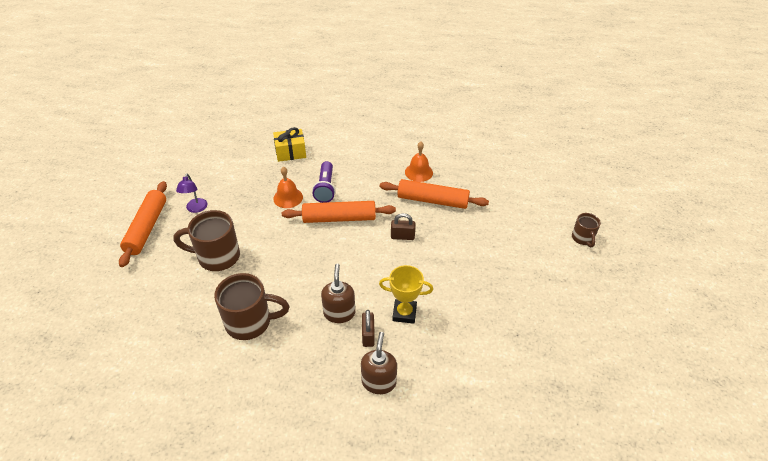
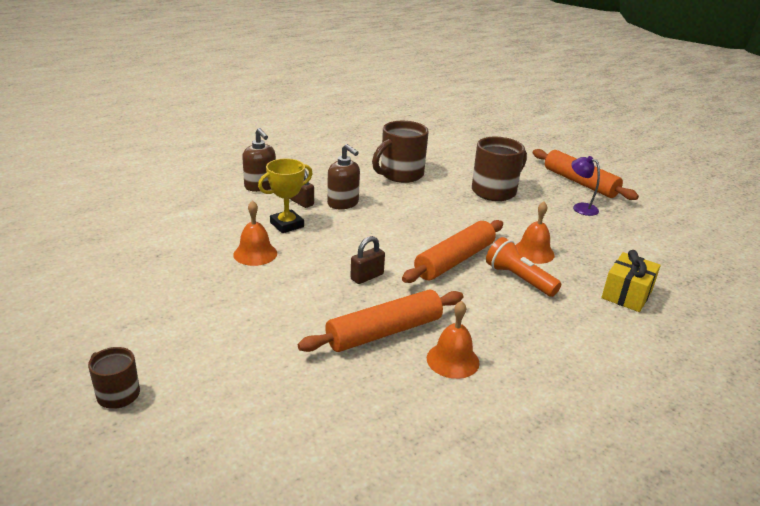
camera: 135 degrees right, 15 degrees down
purple flashlight [312,161,336,203] -> orange flashlight [486,237,561,297]
none -> orange bell [233,200,277,266]

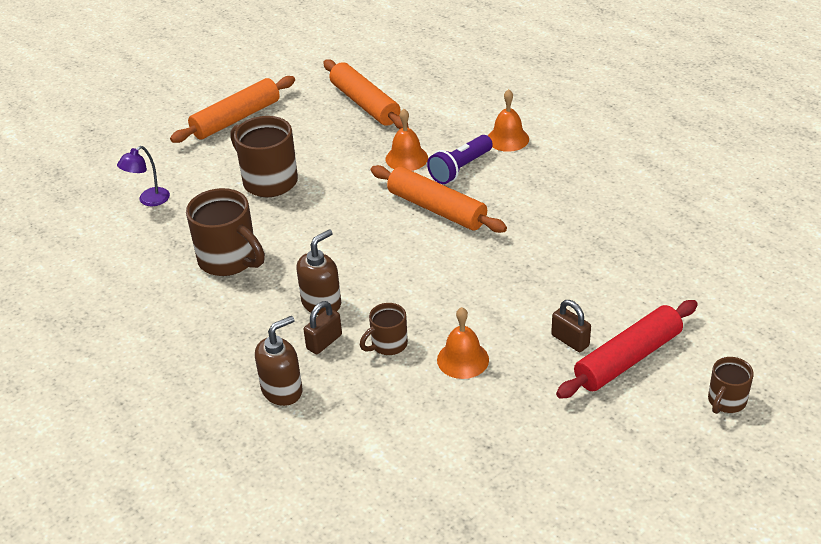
camera: 90 degrees left, 10 degrees up
yellow trophy [258,159,313,233] -> brown mug [360,303,408,355]
orange rolling pin [298,290,463,352] -> orange rolling pin moved to [323,59,409,129]
brown padlock [350,236,385,284] -> brown padlock moved to [551,300,591,352]
orange bell [427,301,479,379] -> orange bell moved to [488,89,529,152]
orange flashlight [486,237,561,297] -> purple flashlight [427,135,493,184]
purple lamp [571,156,600,216] -> purple lamp moved to [117,146,170,206]
yellow gift [602,250,661,312] -> none
none -> red rolling pin [556,300,698,399]

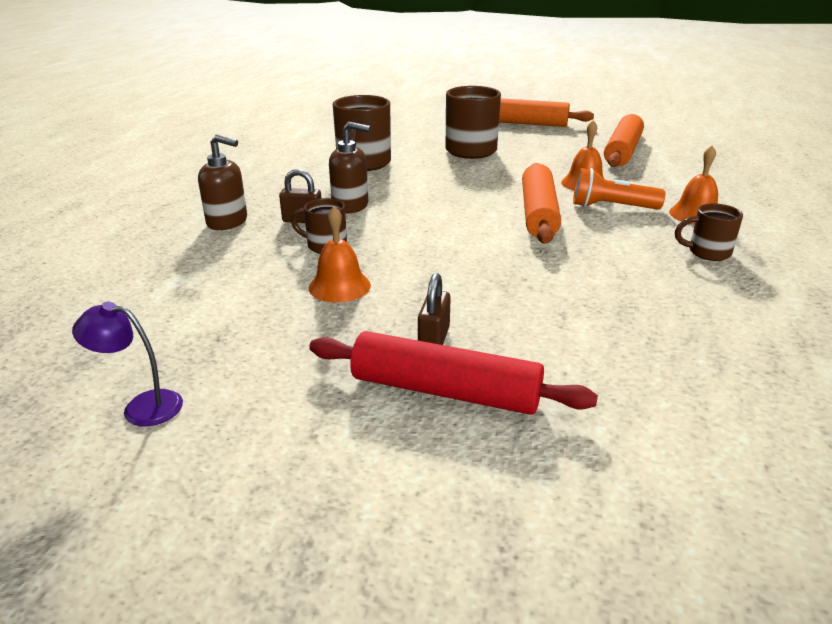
camera: 55 degrees right, 10 degrees down
purple lamp [117,146,170,206] -> purple lamp moved to [72,301,183,426]
purple flashlight [427,135,493,184] -> orange flashlight [573,168,666,209]
brown mug [708,357,754,414] -> brown mug moved to [675,203,743,261]

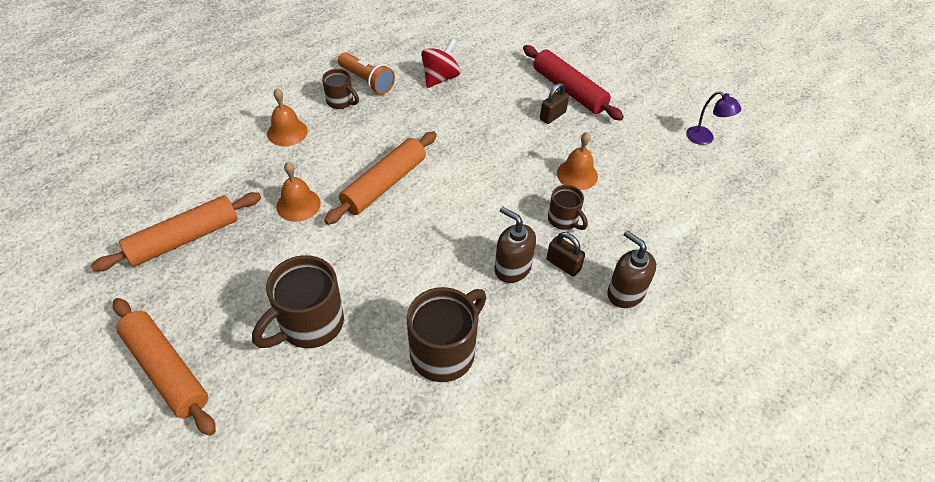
camera: 150 degrees left, 20 degrees up
orange flashlight [573,168,666,209] -> orange flashlight moved to [338,52,395,94]
none -> red spinning top [421,38,461,88]

